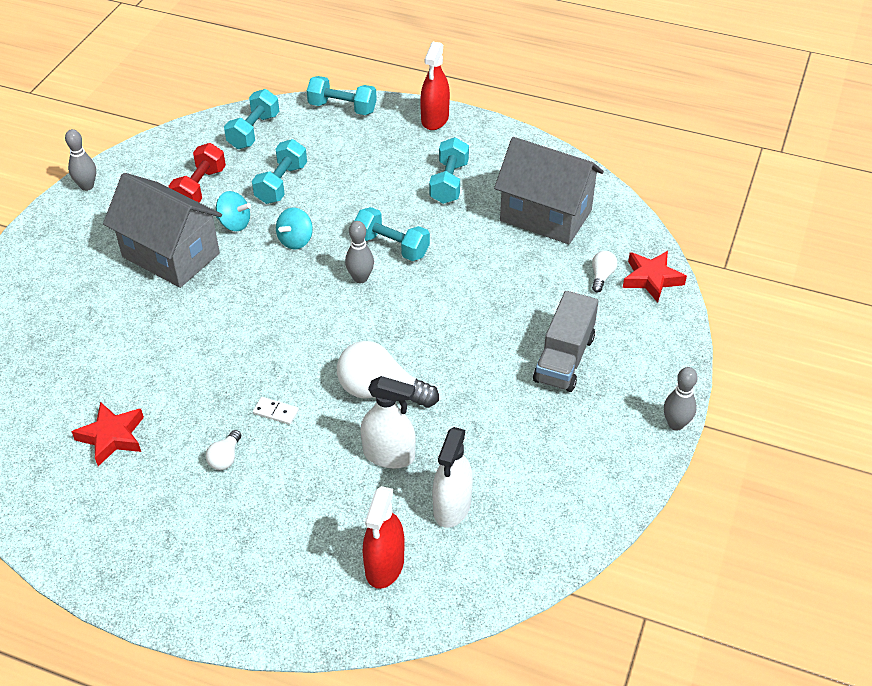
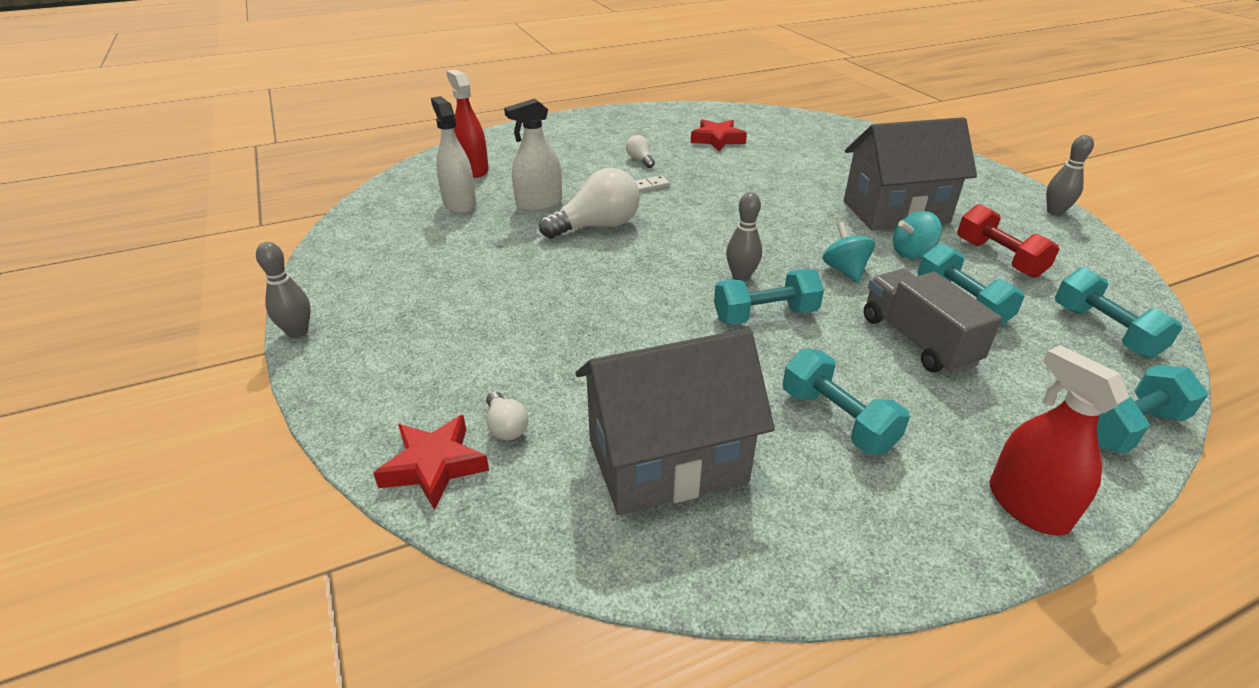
camera: 135 degrees right, 10 degrees down
grey truck [533,291,599,392] -> grey truck moved to [864,269,1002,374]

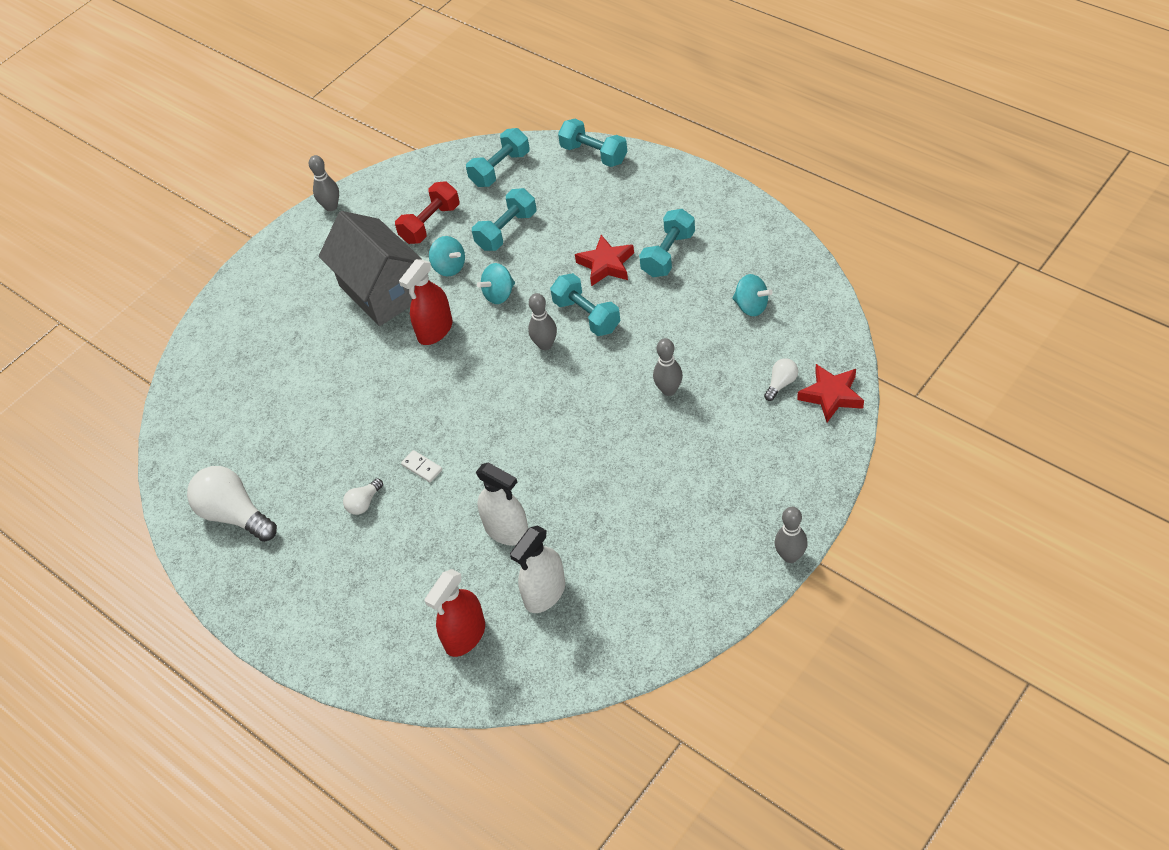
camera: 110 degrees left, 15 degrees up
white light bulb [539,168,640,239] -> white light bulb moved to [187,466,277,542]
grey house [575,328,775,515] -> turquoise spinning top [732,274,773,316]
red star [691,119,747,151] -> red star moved to [575,235,634,286]
grey truck [864,269,1002,374] -> none
red spray bottle [989,345,1129,536] -> red spray bottle moved to [399,259,453,345]
none -> grey bowling pin [653,338,683,396]

